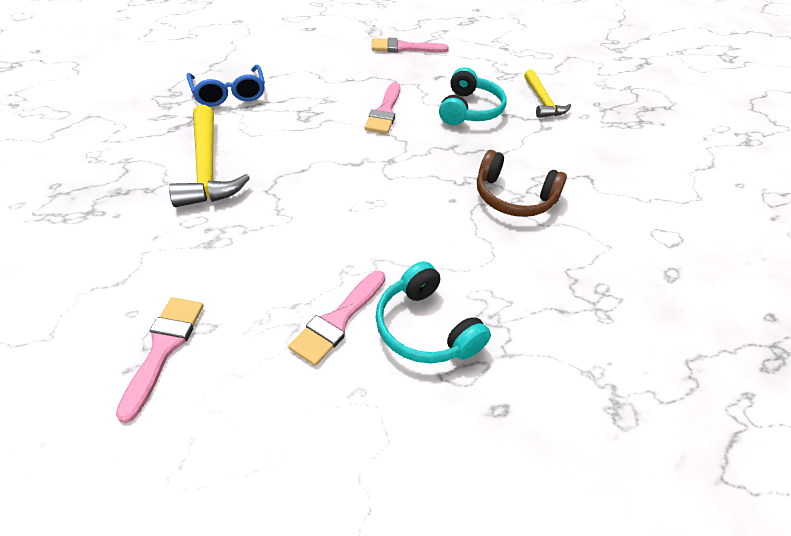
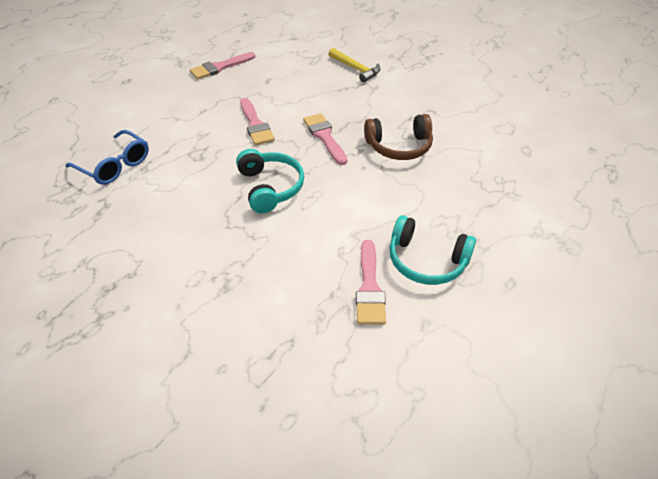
camera: 30 degrees left, 0 degrees up
pink brush [115,297,204,423] -> pink brush moved to [303,113,347,165]
yellow hammer [169,105,250,207] -> none
turquoise headphones [439,67,507,125] -> turquoise headphones moved to [236,149,304,213]

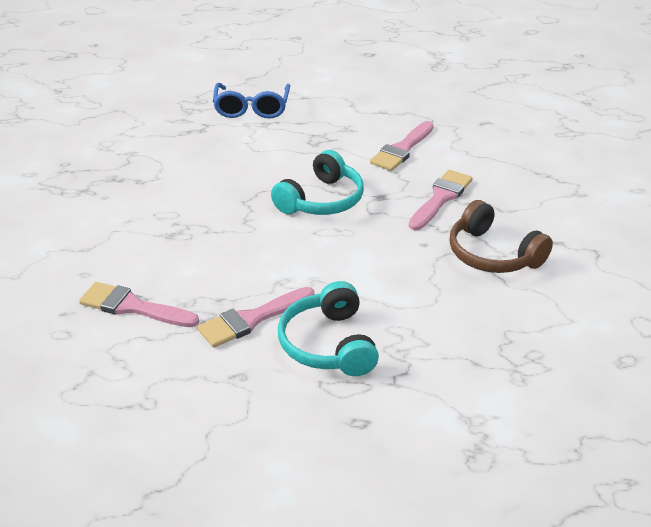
camera: 55 degrees right, 10 degrees down
pink brush [190,52,256,79] -> pink brush moved to [79,282,199,327]
yellow hammer [329,48,381,82] -> none

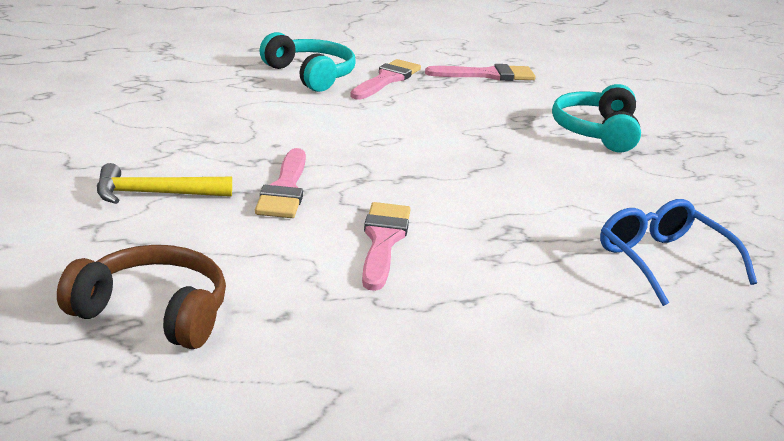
camera: 150 degrees right, 10 degrees down
turquoise headphones [271,150,364,215] -> turquoise headphones moved to [552,84,641,152]
brown headphones [450,200,553,273] -> brown headphones moved to [57,245,226,349]
none -> yellow hammer [97,163,232,204]

